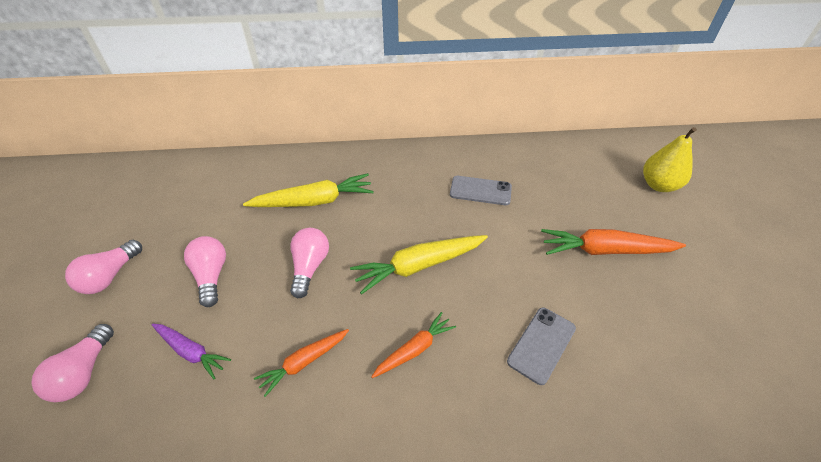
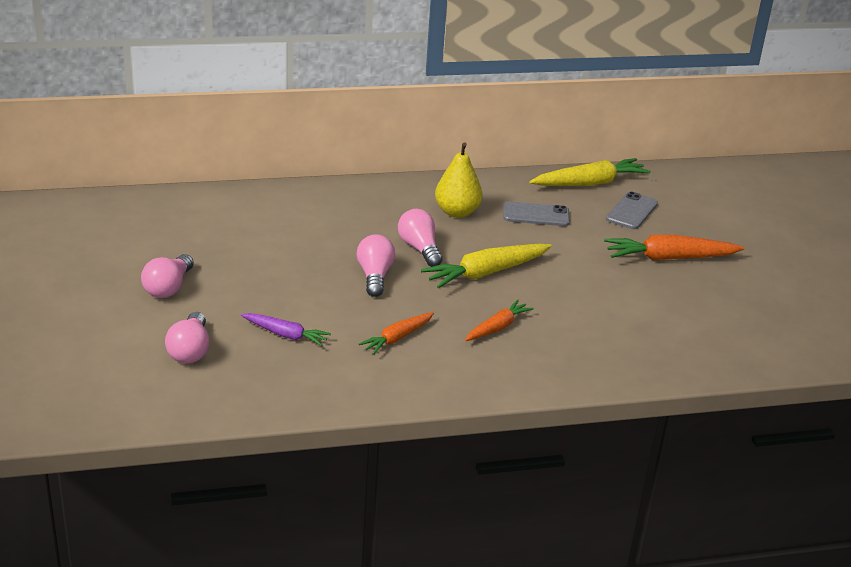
camera: 10 degrees left, 15 degrees down
pink light bulb [184,236,226,307] -> pink light bulb moved to [398,209,442,267]
yellow carrot [243,173,374,207] -> yellow carrot moved to [529,158,651,186]
grey phone [507,308,576,385] -> grey phone moved to [606,192,658,229]
yellow pear [643,127,697,192] -> yellow pear moved to [435,143,483,218]

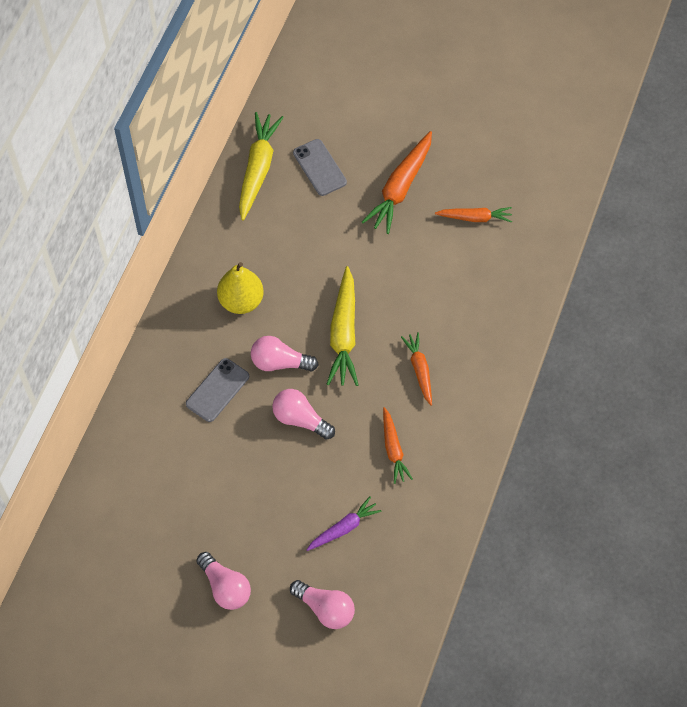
camera: 55 degrees left, 30 degrees up
grey phone [503,201,570,226] -> grey phone moved to [186,358,249,422]
none -> orange carrot [435,207,512,223]

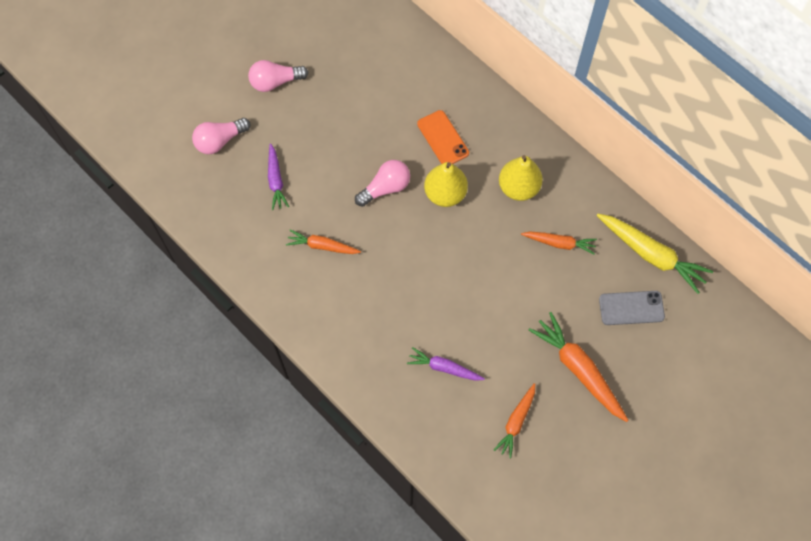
camera: 115 degrees right, 5 degrees up
grey phone [186,358,249,422] -> orange phone [417,110,469,164]
pink light bulb [251,336,319,371] -> yellow pear [424,162,468,207]
yellow carrot [327,266,358,386] -> none
orange carrot [401,332,432,406] -> orange carrot moved to [521,232,597,255]
none -> purple carrot [407,347,485,381]

